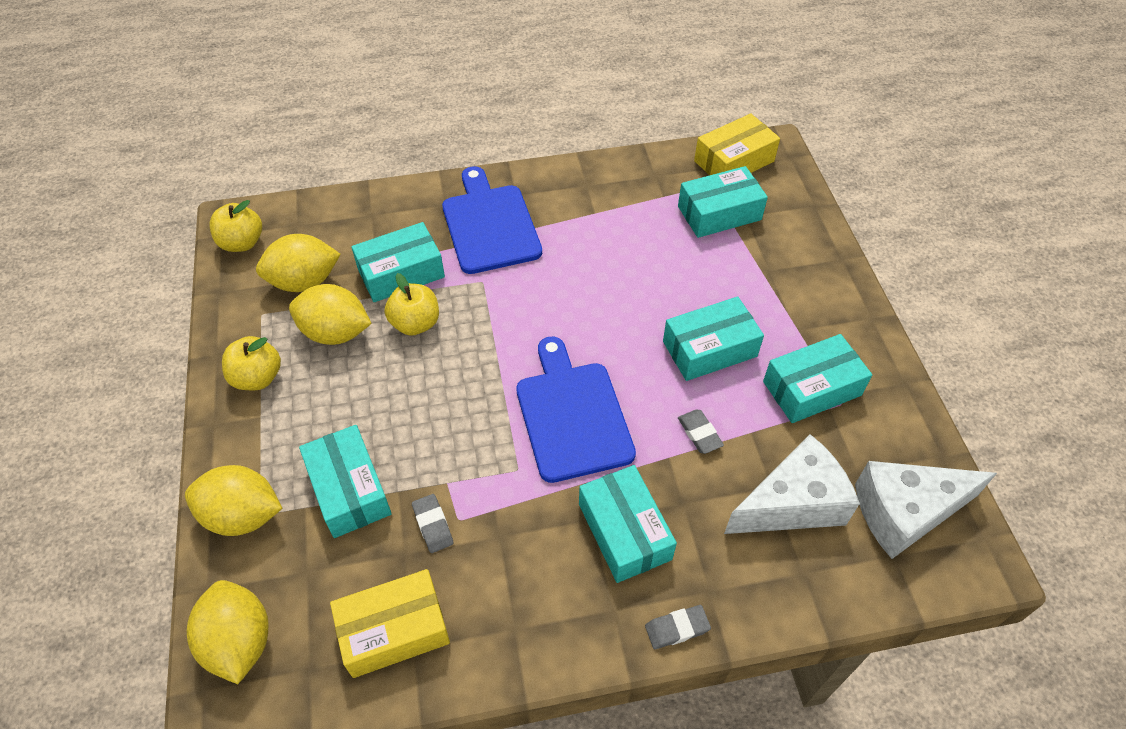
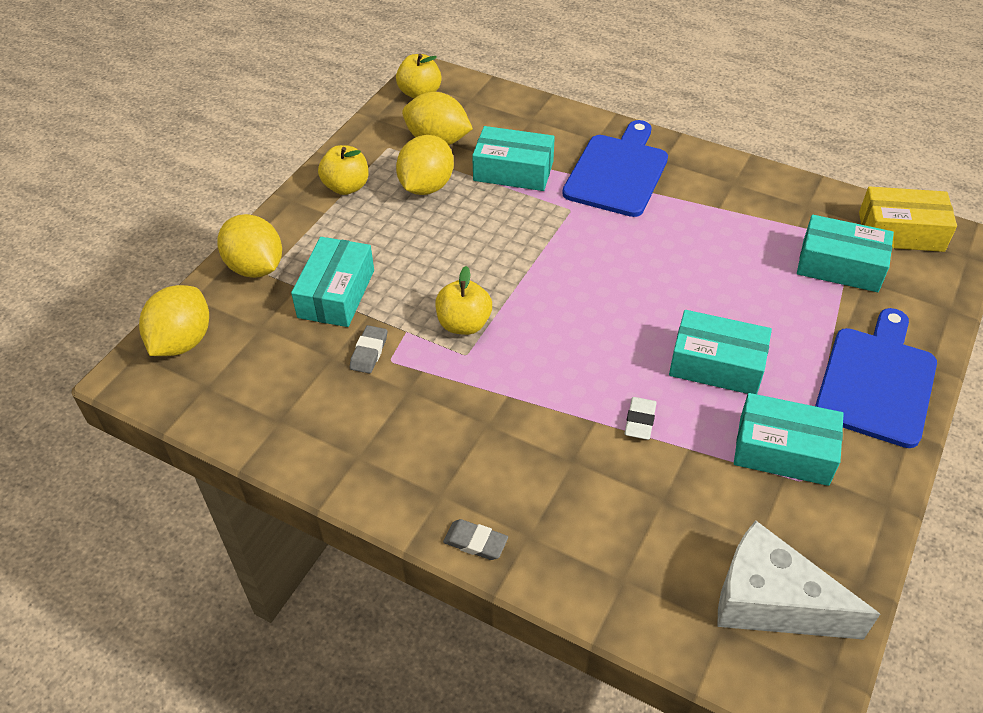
camera: 40 degrees right, 5 degrees down
yellow lemon [289,284,372,345] -> yellow lemon turned 60 degrees clockwise [396,135,454,195]
yellow box [330,569,450,678] -> none
yellow apple [385,273,439,336] -> yellow apple moved to [435,266,492,335]
blue cutting board [516,337,636,483] -> blue cutting board moved to [815,308,937,448]
turquoise box [579,465,677,583] -> none
grey eraser [678,409,724,454] -> white eraser [625,397,656,440]
white cheese [724,434,860,534] -> none

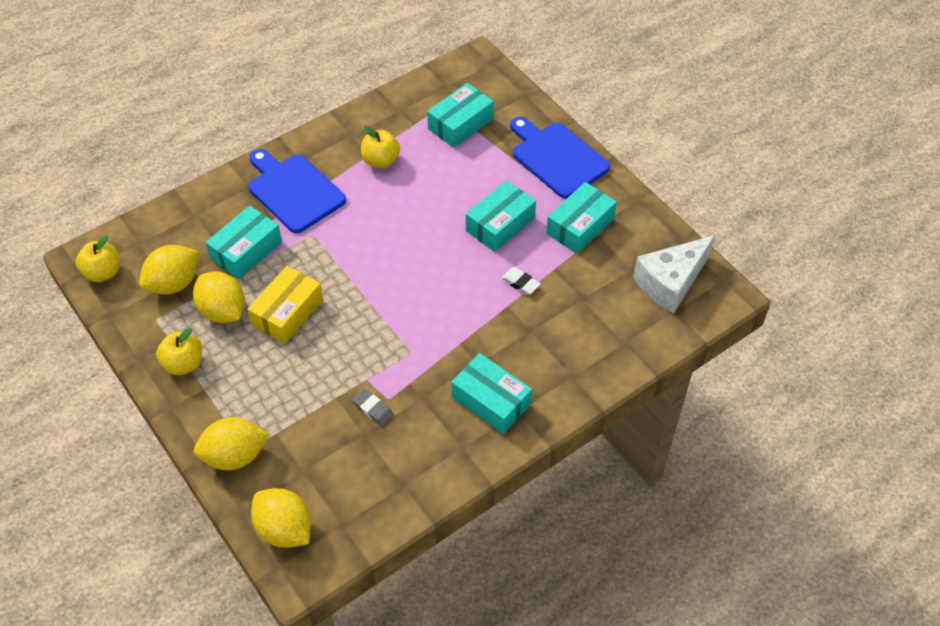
camera: 65 degrees left, 5 degrees up
turquoise box [291,237,374,327] -> turquoise box moved to [451,353,532,434]
yellow apple [435,266,492,335] -> yellow apple moved to [361,126,400,168]
grey eraser [443,519,508,560] -> none
yellow box [859,186,957,252] -> yellow box moved to [247,266,323,344]

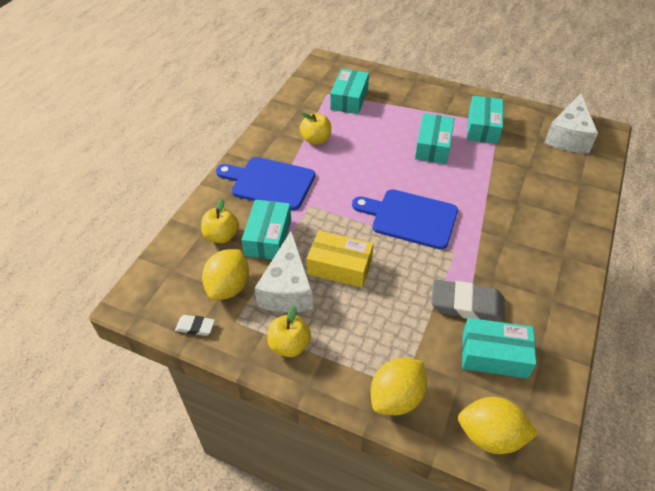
camera: 30 degrees left, 5 degrees down
yellow apple [76,235,120,282] -> yellow apple moved to [201,199,239,243]
yellow lemon [193,272,245,323] -> white cheese [254,231,313,313]
yellow box [247,266,323,344] -> yellow box turned 75 degrees counterclockwise [307,231,374,288]
grey eraser [352,389,394,426] -> grey eraser [431,279,505,323], size x1.98
turquoise box [451,353,532,434] -> turquoise box moved to [462,318,536,379]
white eraser [501,267,541,295] -> white eraser moved to [175,315,215,336]
blue cutting board [510,117,610,198] -> blue cutting board moved to [352,189,458,250]

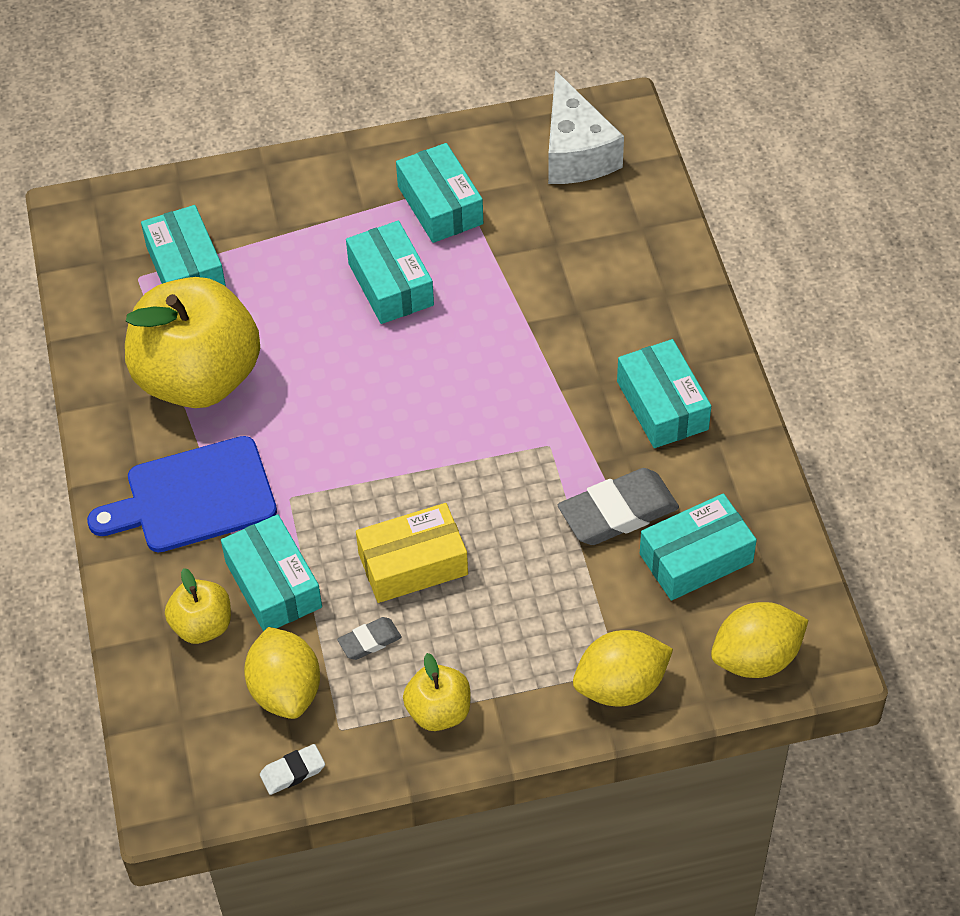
camera: 35 degrees left, 5 degrees up
white cheese [254,231,313,313] -> grey eraser [337,617,402,660]
yellow apple [300,113,331,145] -> yellow apple [125,277,260,408], size x2.19
blue cutting board [352,189,458,250] -> none
yellow lemon [371,358,427,415] -> yellow lemon turned 60 degrees clockwise [573,630,673,706]
none -> turquoise box [617,339,711,448]

